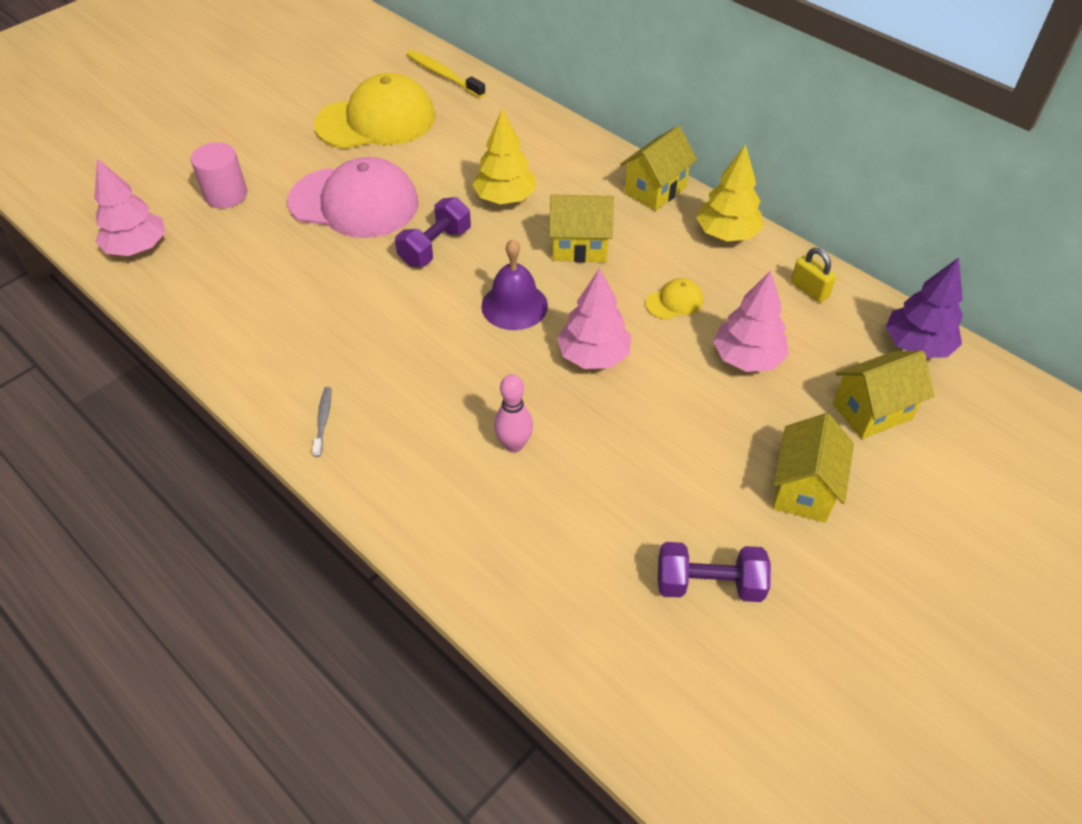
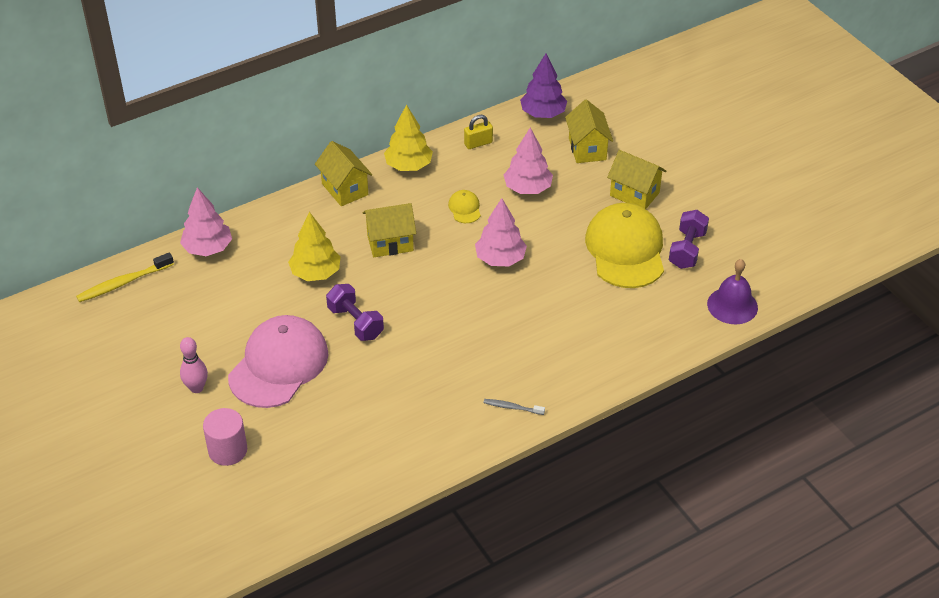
camera: 75 degrees left, 5 degrees down
pink tree [94,158,166,256] -> pink tree moved to [180,187,232,256]
yellow cap [314,73,436,149] -> yellow cap moved to [585,203,664,288]
purple bell [481,239,548,330] -> purple bell moved to [707,259,758,324]
pink bowling pin [494,374,533,452] -> pink bowling pin moved to [180,337,208,393]
yellow house [549,194,614,263] -> yellow house turned 60 degrees clockwise [363,203,416,257]

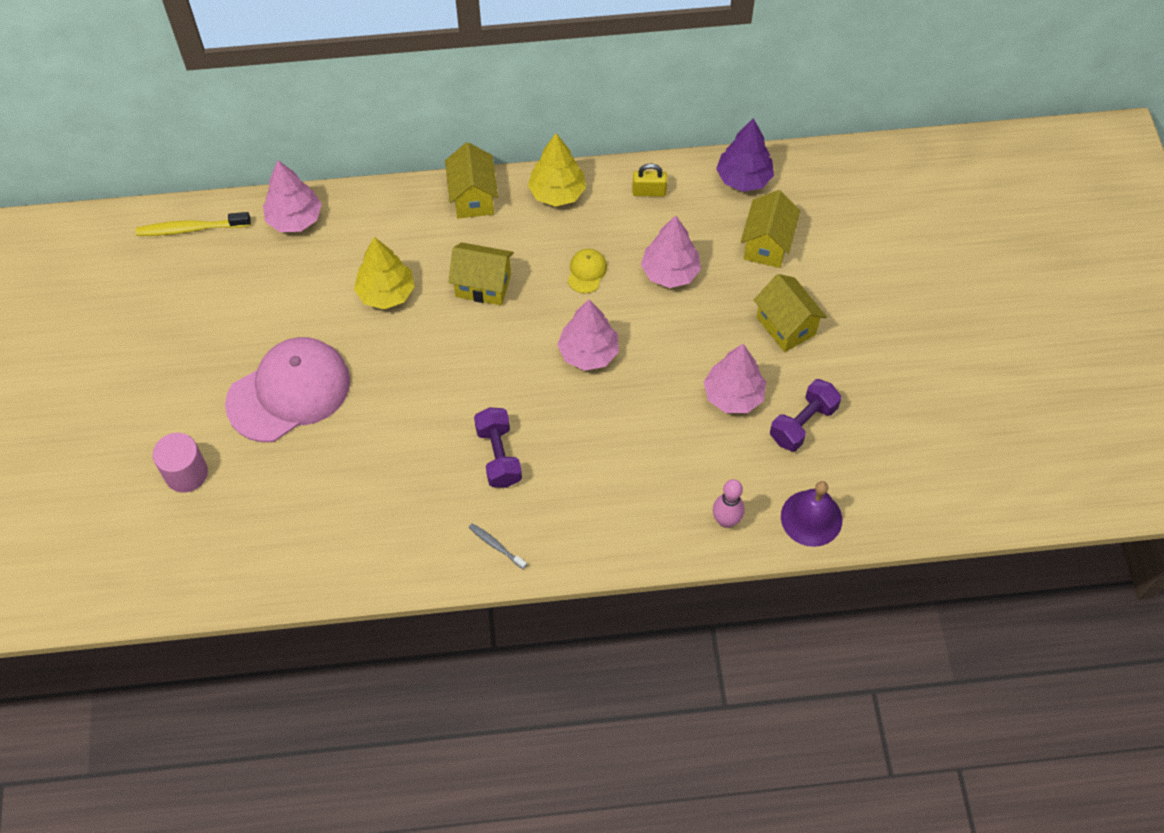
camera: 25 degrees right, 15 degrees up
pink bowling pin [180,337,208,393] -> pink bowling pin moved to [713,479,745,528]
purple dumbbell [326,284,384,341] -> purple dumbbell moved to [474,407,522,488]
yellow cap [585,203,664,288] -> pink tree [704,344,766,413]

